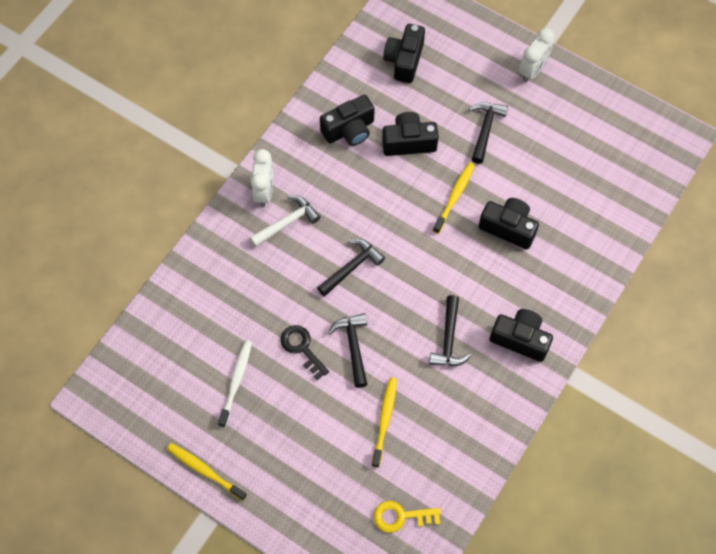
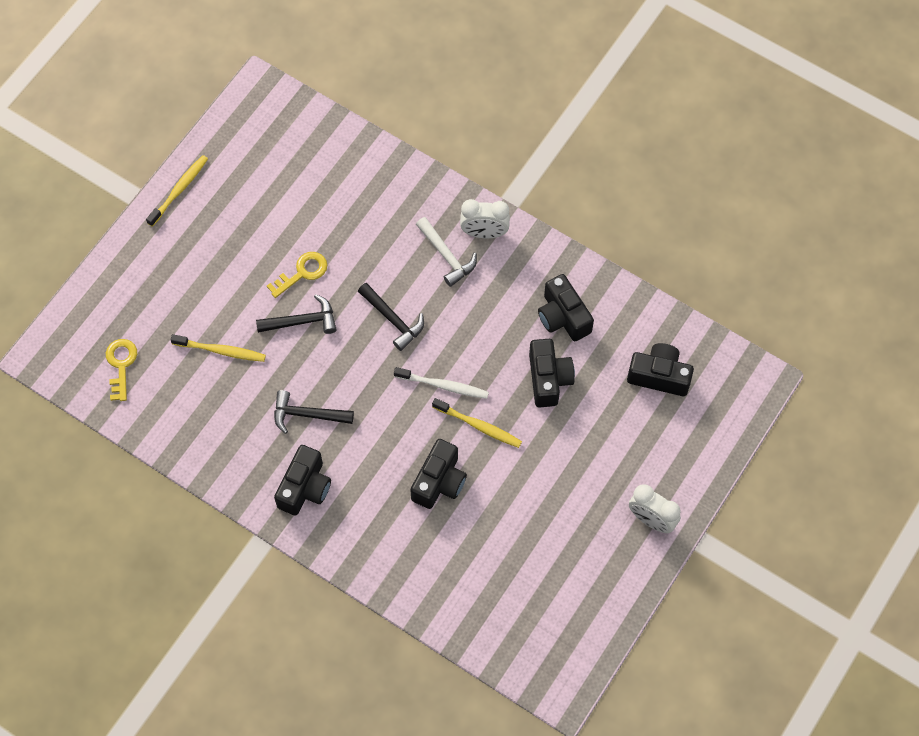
camera: 90 degrees right, 0 degrees up
white toothbrush [218,340,252,427] -> white toothbrush moved to [394,367,489,399]
black key [281,325,329,380] -> yellow key [267,252,327,298]
black hammer [469,102,508,164] -> none

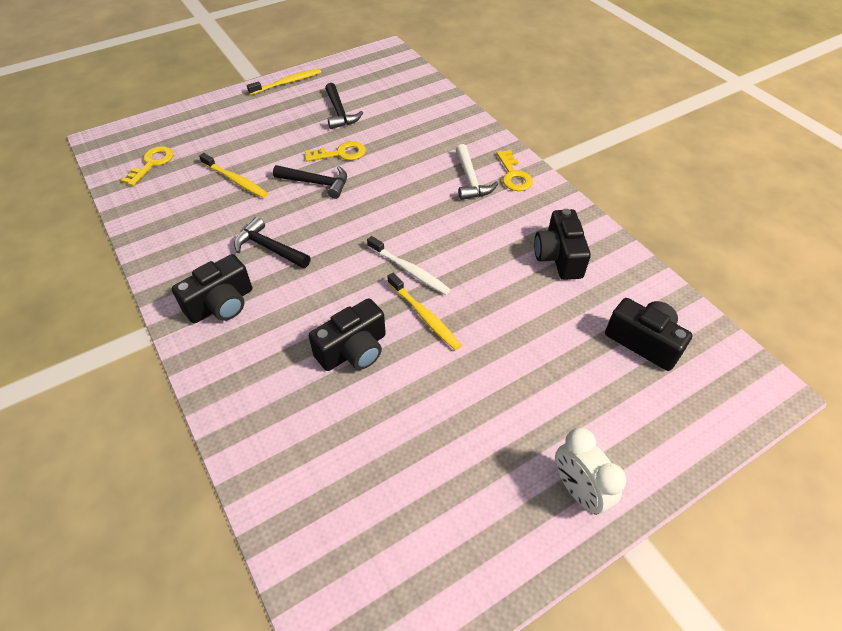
camera: 25 degrees right, 15 degrees down
black hammer [358,283,424,351] -> black hammer moved to [325,83,363,129]
white clock [460,199,510,238] -> yellow key [497,150,533,191]
black camera [529,339,575,408] -> none

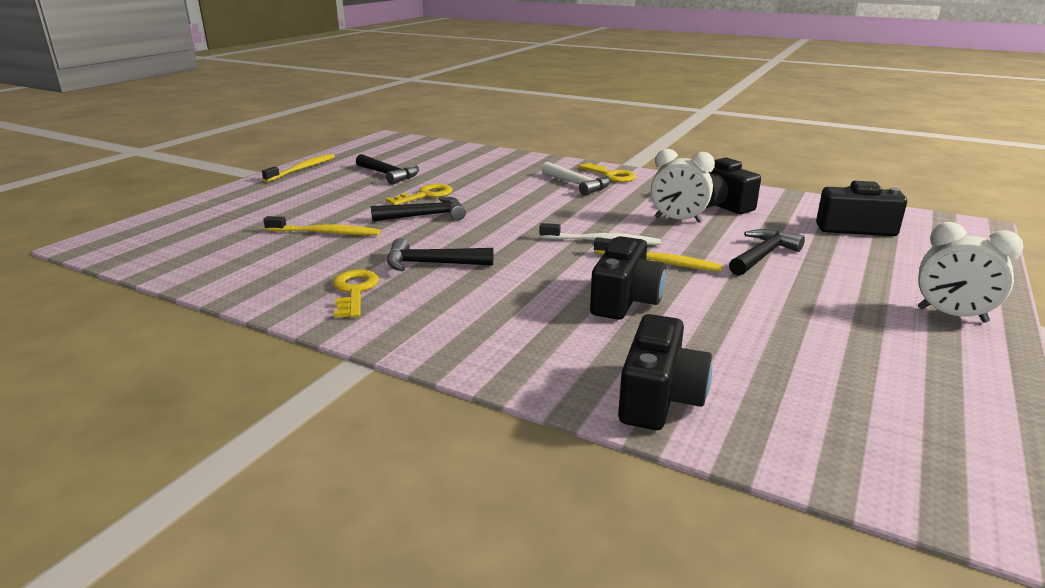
camera: 30 degrees left, 25 degrees down
yellow key [121,146,173,186] -> yellow key moved to [333,270,379,318]
black camera [172,254,252,323] -> black camera moved to [618,314,712,430]
none -> white clock [651,149,715,223]
none -> black hammer [729,229,805,276]

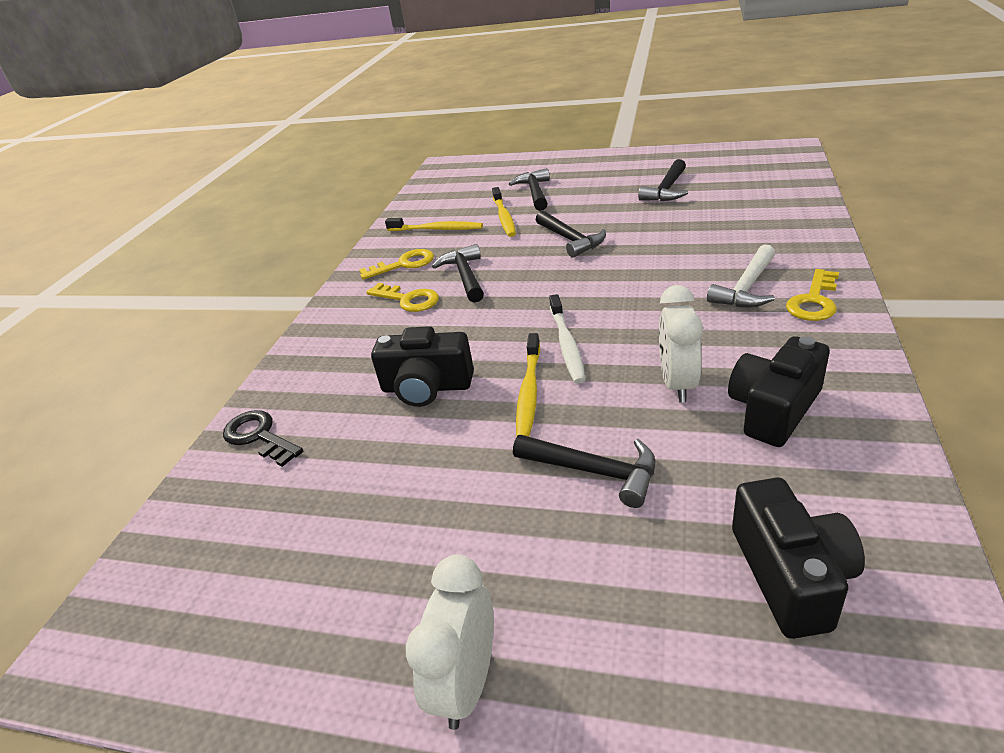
camera: 80 degrees right, 10 degrees up
yellow toothbrush [262,154,335,182] -> yellow toothbrush moved to [385,218,483,231]
yellow key [385,184,453,205] -> yellow key moved to [366,283,439,312]
black camera [618,314,712,430] -> black key [223,410,303,467]
none -> black hammer [509,168,550,211]

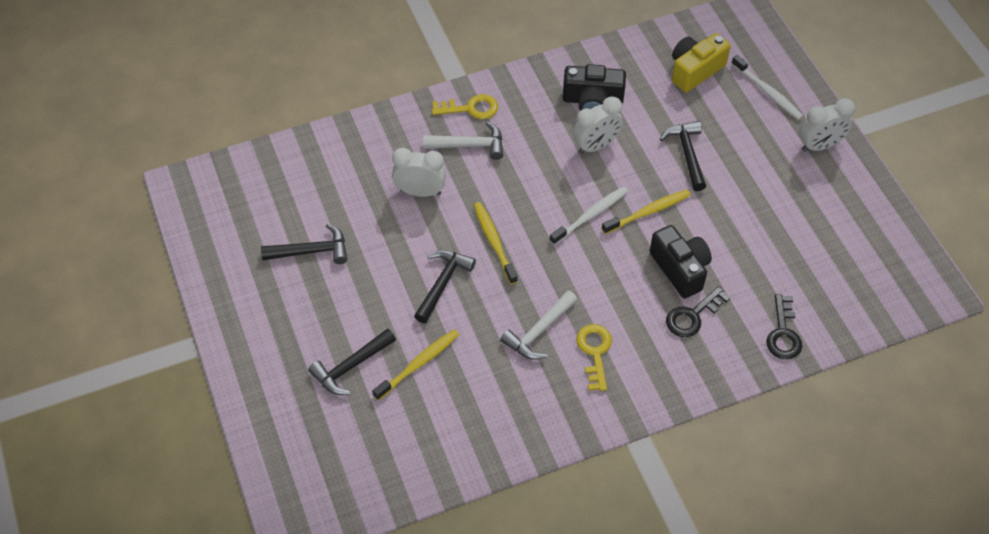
camera: 130 degrees left, 20 degrees up
yellow key [359,249,434,280] -> none
yellow toothbrush [385,218,483,231] -> yellow toothbrush moved to [474,202,518,284]
black hammer [432,244,484,303] -> white hammer [500,290,577,360]
black camera [732,477,865,639] -> yellow camera [672,33,731,92]
none -> white clock [392,148,446,197]
none -> black key [666,286,730,337]
none -> white toothbrush [732,55,803,120]

